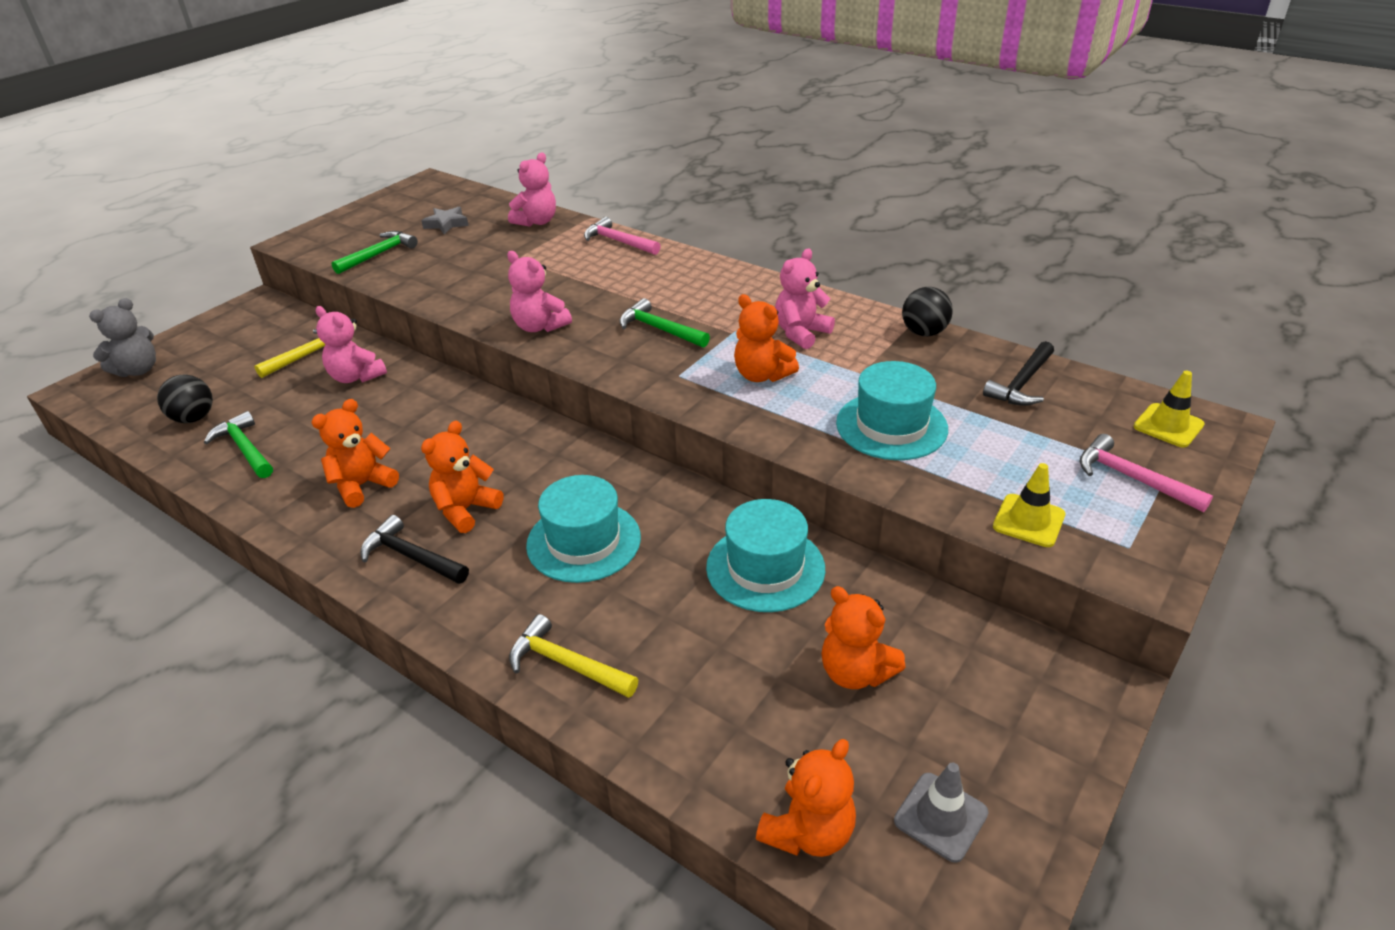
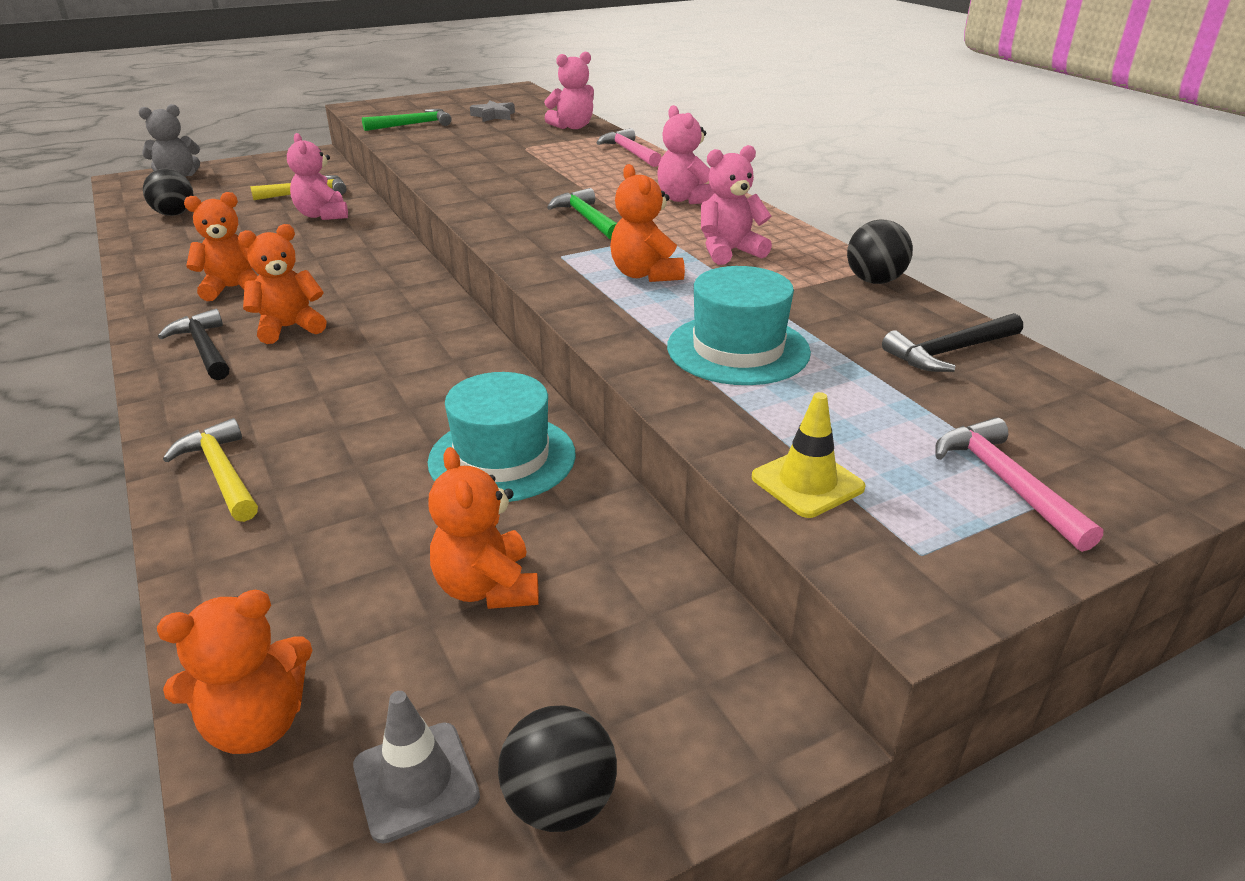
camera: 25 degrees right, 5 degrees down
green hammer [204,411,273,478] -> none
pink teddy bear [507,251,572,332] -> pink teddy bear moved to [657,105,714,204]
turquoise hat [526,475,641,583] -> none
yellow traffic cone [1134,371,1205,447] -> none
none -> black ball [498,706,617,832]

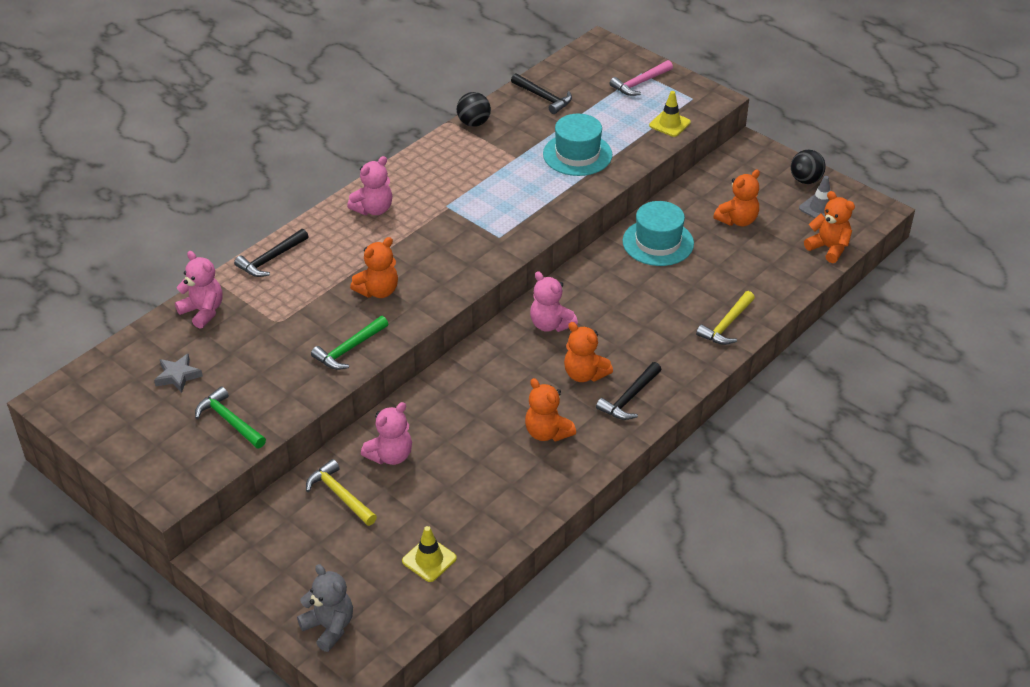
camera: 110 degrees left, 10 degrees up
black ball [143,169,194,216] -> yellow traffic cone [402,526,457,582]
green hammer [547,188,617,240] -> green hammer moved to [311,316,388,370]
pink hammer [597,128,661,167] -> black hammer [234,229,309,277]
orange teddy bear [610,164,685,282] -> orange teddy bear moved to [350,237,398,298]
pink teddy bear [701,145,772,265] -> pink teddy bear moved to [530,271,578,332]

